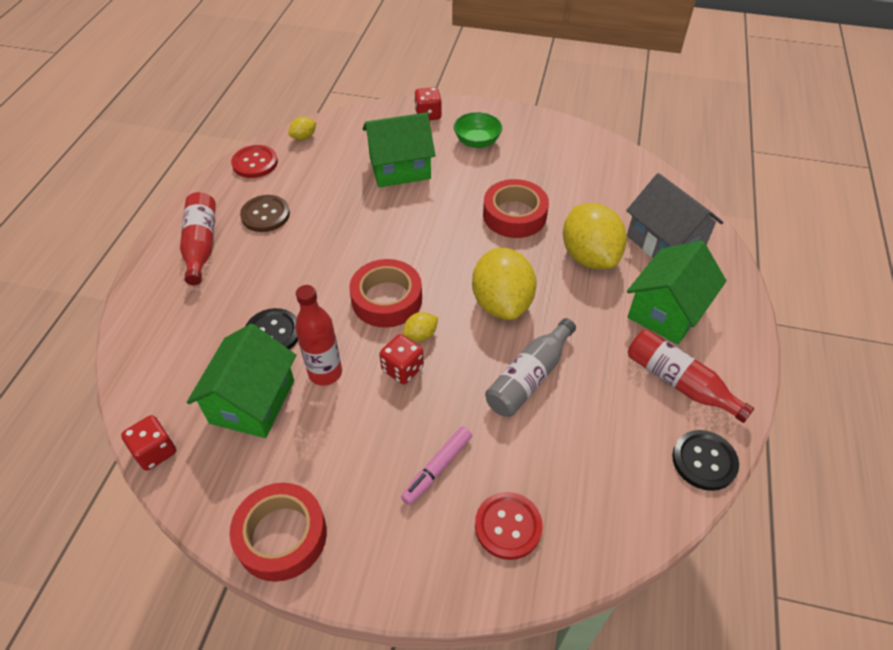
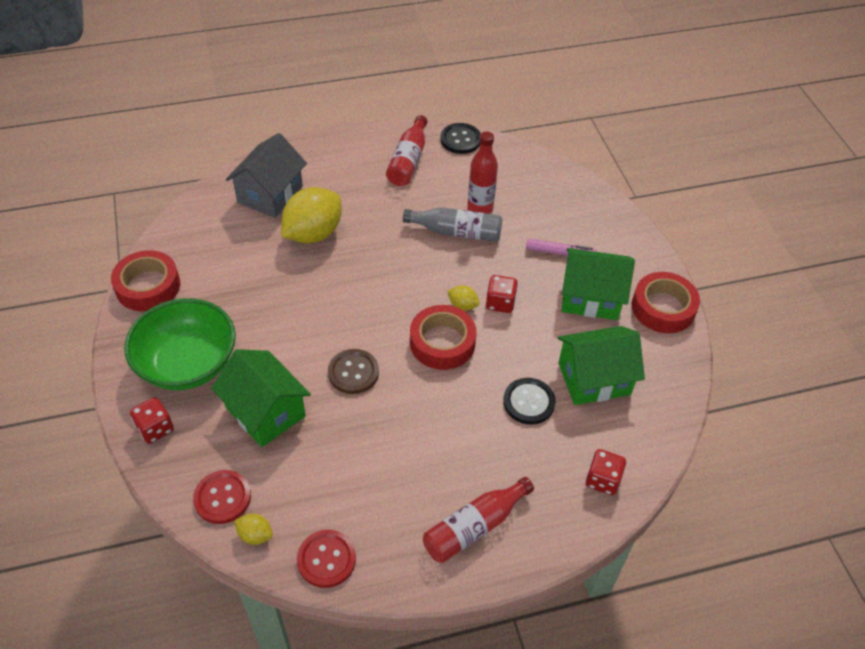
camera: 120 degrees left, 0 degrees up
red dice [121,415,176,471] -> red dice moved to [586,449,626,495]
brown button [240,195,290,232] -> brown button moved to [328,349,379,394]
red bottle [295,285,342,386] -> red bottle moved to [467,132,498,214]
green bowl [454,112,502,148] -> green bowl [124,298,236,390], size x1.90
yellow lemon [472,248,536,320] -> none
red button [475,492,543,560] -> red button moved to [193,470,251,524]
red tape [483,179,549,238] -> red tape moved to [111,250,180,311]
green house [627,240,727,345] -> green house moved to [562,248,635,320]

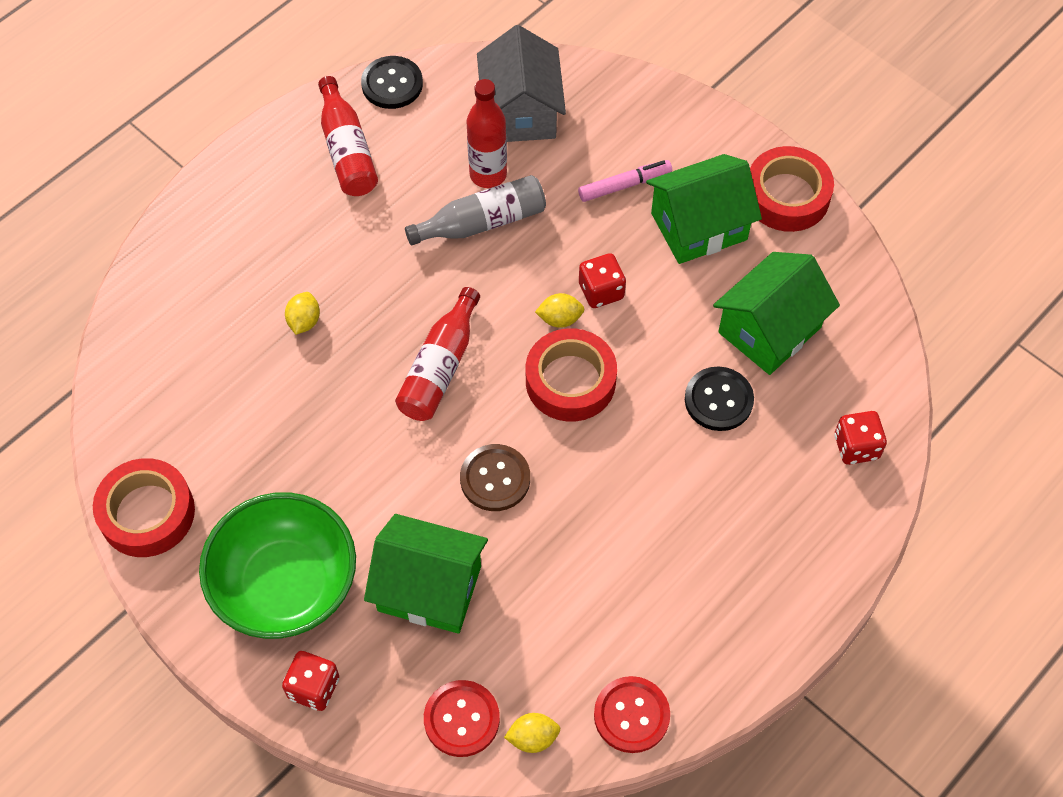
camera: 30 degrees left, 10 degrees up
grey house [226,133,307,218] -> grey house moved to [477,25,566,142]
yellow lemon [281,187,342,243] -> yellow lemon [285,292,320,335], size x0.44
red bottle [423,477,534,563] -> red bottle moved to [395,287,480,421]

